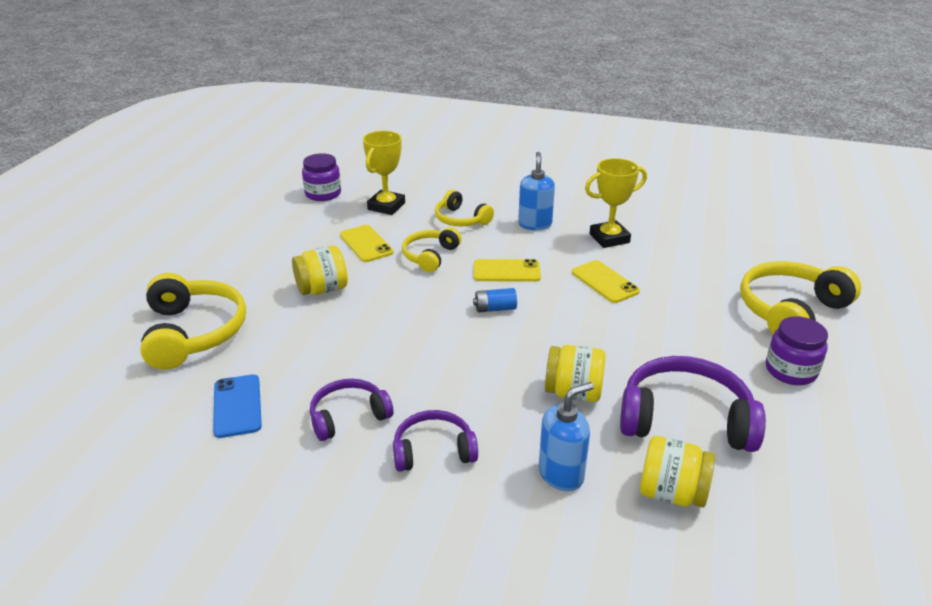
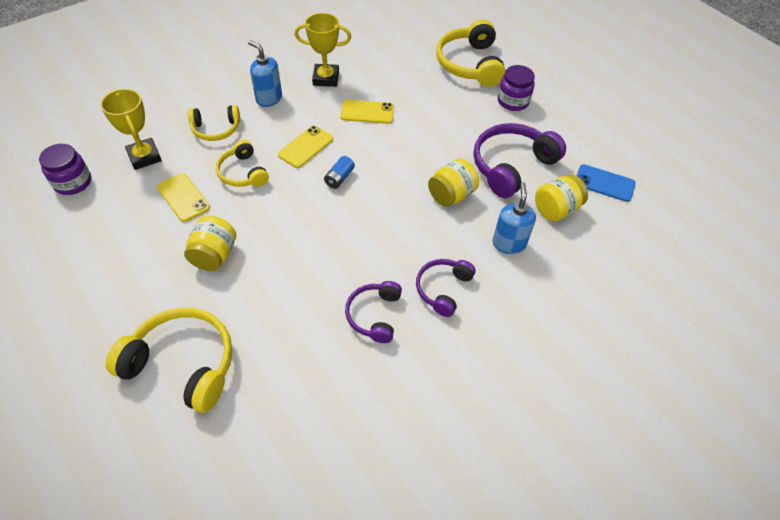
camera: 55 degrees left, 20 degrees up
blue phone [213,374,262,438] -> blue phone moved to [577,164,636,202]
yellow phone [340,225,393,262] -> yellow phone turned 45 degrees clockwise [157,173,210,222]
yellow trophy [585,158,647,248] -> yellow trophy turned 75 degrees clockwise [295,13,351,87]

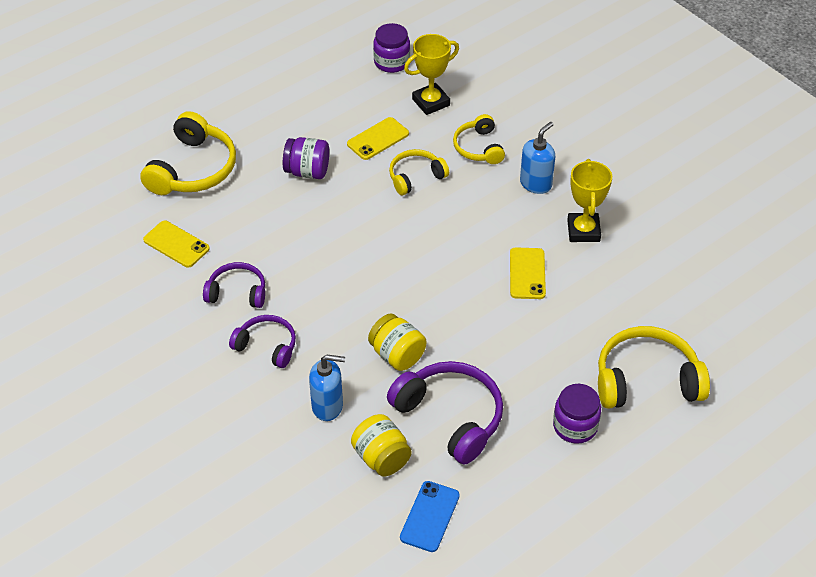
camera: 90 degrees right, 5 degrees down
yellow jar [184,216,236,271] -> purple jar [283,137,329,179]
yellow phone [278,126,333,168] -> yellow phone moved to [143,221,210,268]
blue battery [324,156,355,189] -> none

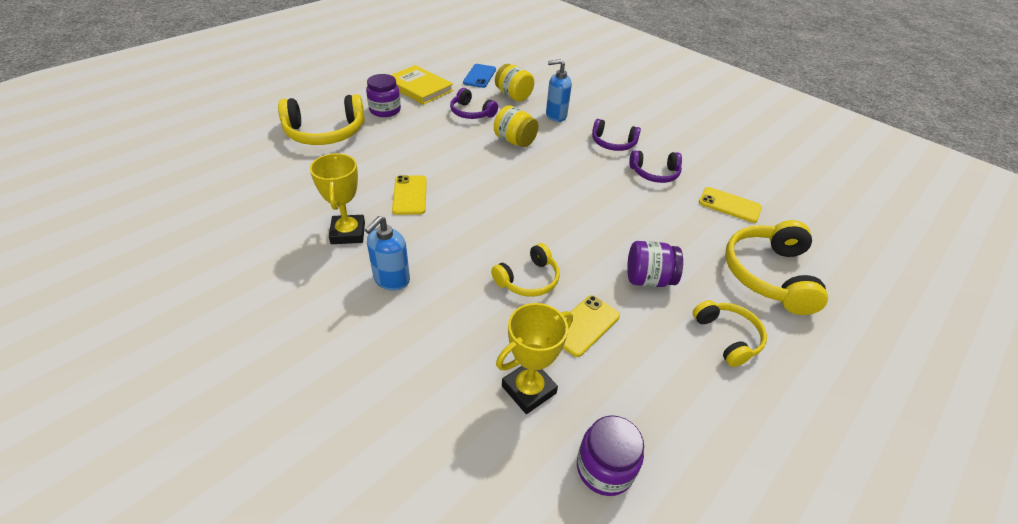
camera: 170 degrees right, 5 degrees down
purple headphones [387,361,503,465] -> purple headphones [450,88,498,119], size x0.60
yellow headphones [453,114,505,164] -> yellow headphones moved to [693,300,767,367]
none -> yellow book [391,65,453,105]

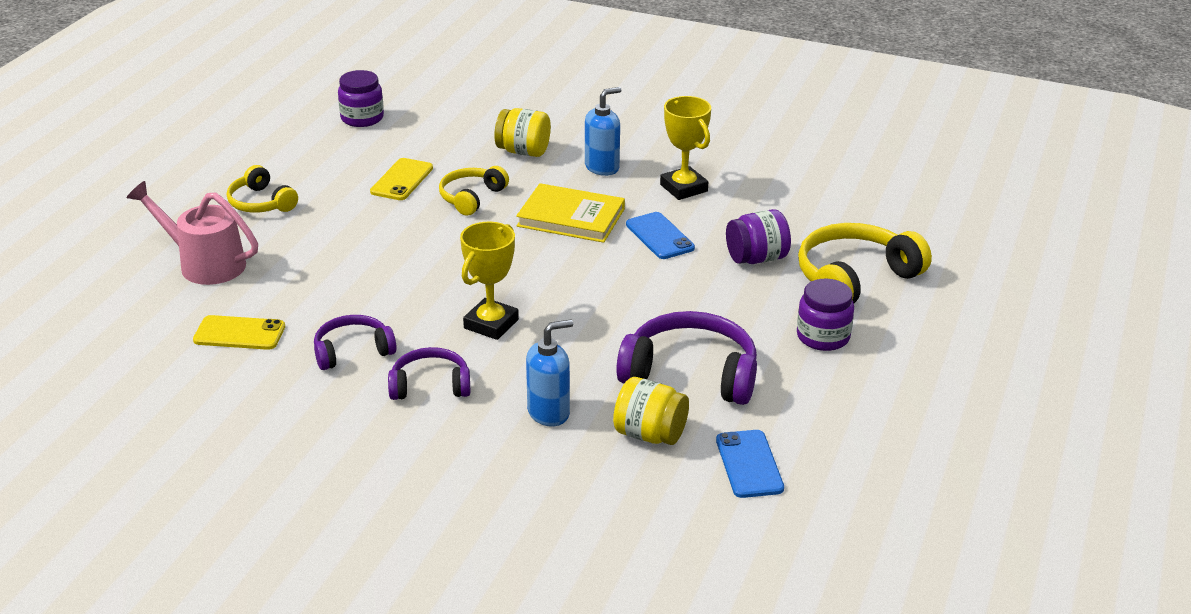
camera: 160 degrees right, 10 degrees down
blue soap dispenser [365,216,410,291] -> blue soap dispenser turned 45 degrees clockwise [585,87,621,176]
yellow book [391,65,453,105] -> yellow book moved to [516,183,625,243]
yellow phone [392,175,427,215] -> blue phone [626,212,695,259]
purple headphones [450,88,498,119] -> purple headphones [616,311,757,405], size x1.68
yellow jar [494,105,539,147] -> yellow jar moved to [494,108,551,157]
yellow trophy [496,303,573,414] -> yellow trophy moved to [460,222,519,340]
purple jar [627,241,683,287] -> purple jar moved to [726,209,791,264]
yellow headphones [725,220,828,315] -> pink watering can [127,181,258,285]

